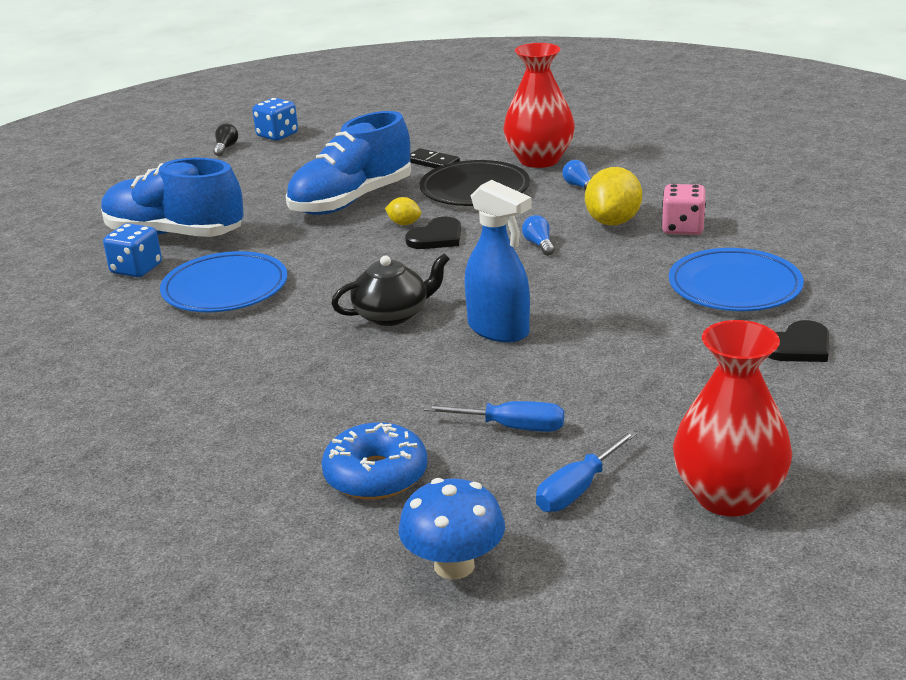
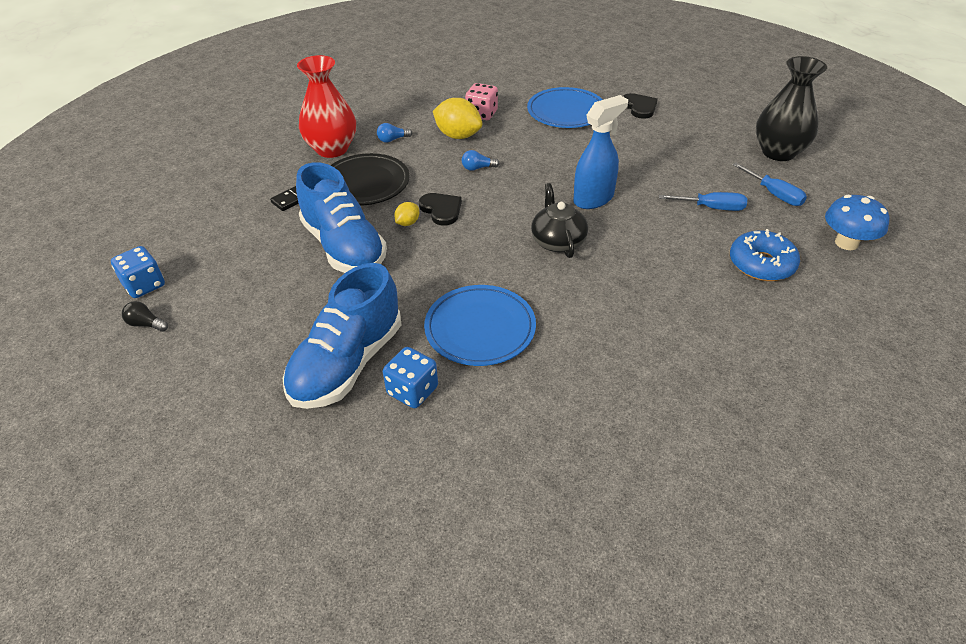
camera: 80 degrees left, 15 degrees up
blue screwdriver [424,401,564,432] -> blue screwdriver turned 75 degrees clockwise [659,192,747,211]
red vase [673,320,792,516] -> black vase [756,56,827,161]

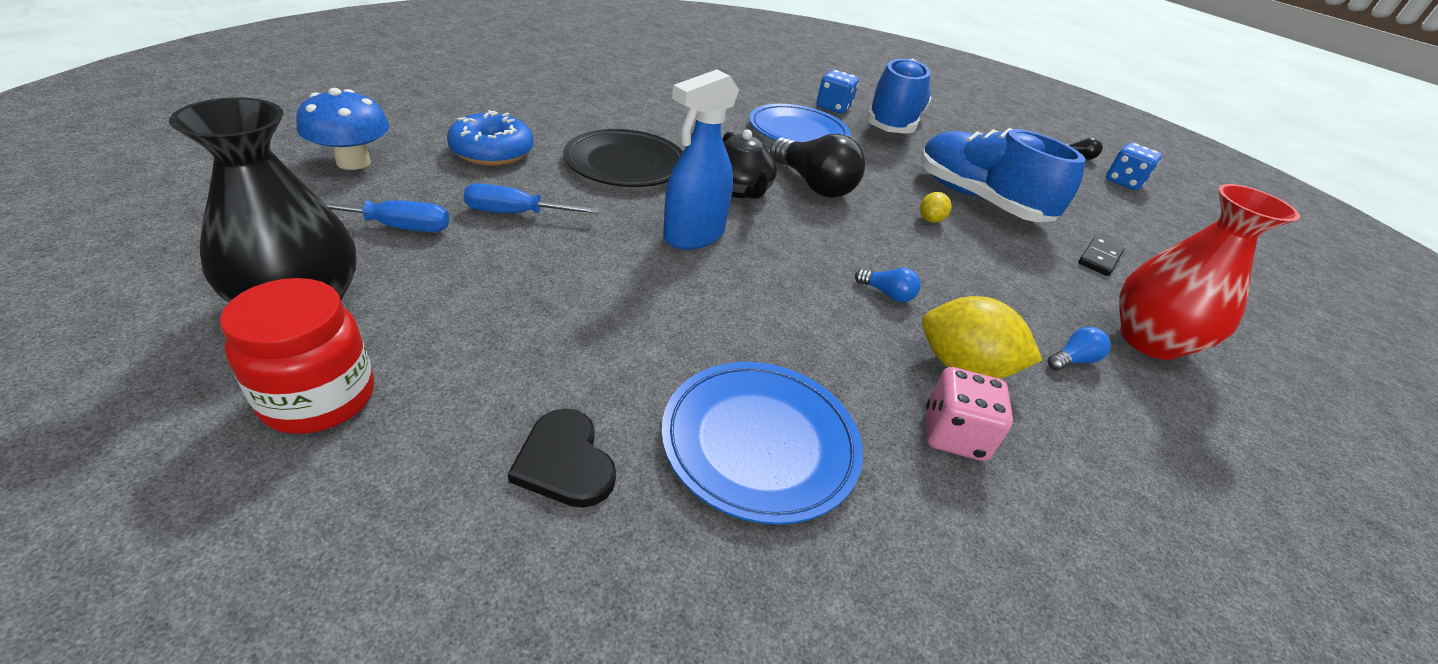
camera: 165 degrees right, 5 degrees down
black plate [330,153,410,206] -> black plate moved to [563,129,683,187]
black heart [419,193,462,226] -> none
blue light bulb [462,150,500,171] -> blue light bulb turned 45 degrees clockwise [855,268,921,302]
blue screwdriver [733,163,807,206] -> blue screwdriver turned 135 degrees clockwise [325,200,449,232]
none -> red jar [220,278,374,434]
none -> black light bulb [770,134,865,198]

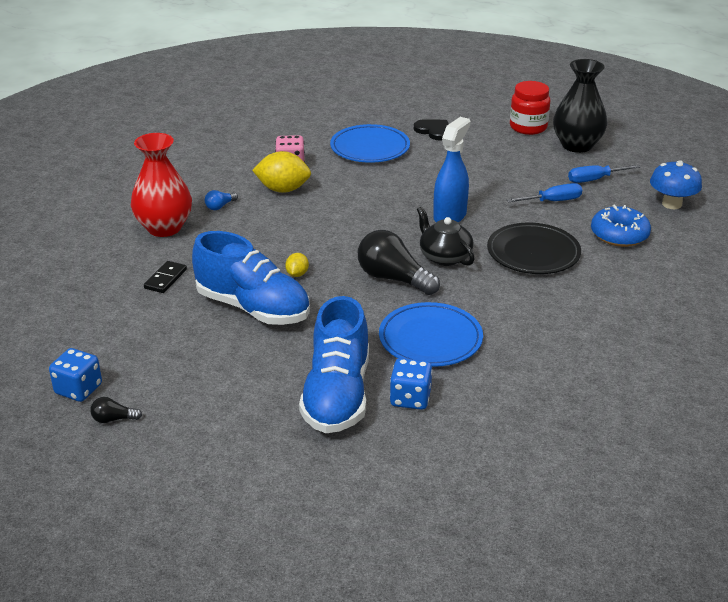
camera: 170 degrees right, 5 degrees down
blue light bulb [855,268,921,302] -> none

